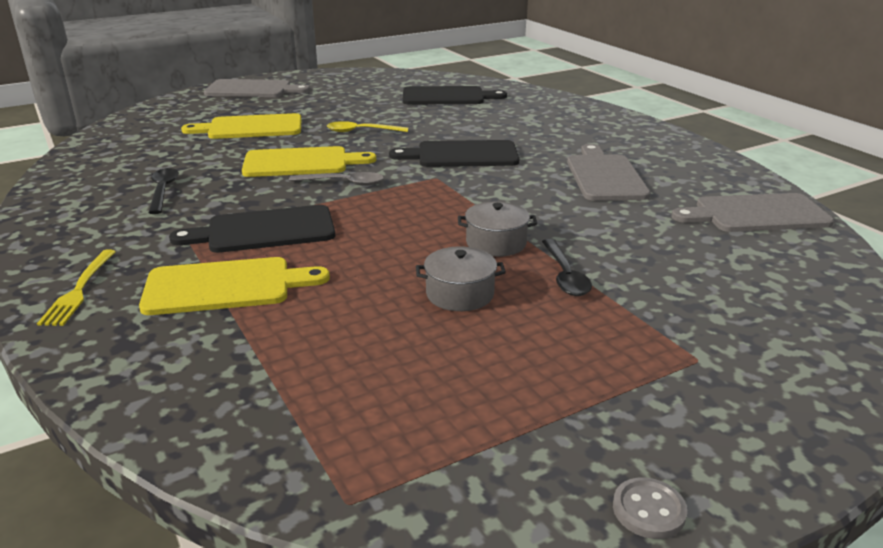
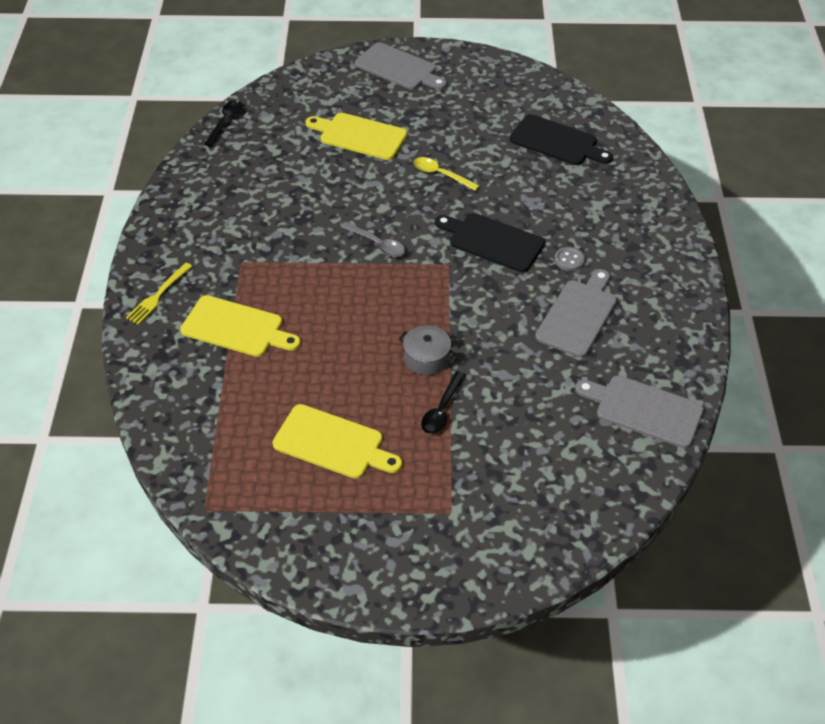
camera: 30 degrees right, 20 degrees up
black spoon [148,168,179,214] -> black spoon moved to [204,100,243,147]
black cutting board [169,205,335,253] -> none
yellow cutting board [242,146,376,177] -> yellow cutting board moved to [273,404,402,479]
grey pot [416,247,506,311] -> none
grey button [613,477,687,539] -> grey button moved to [554,247,585,271]

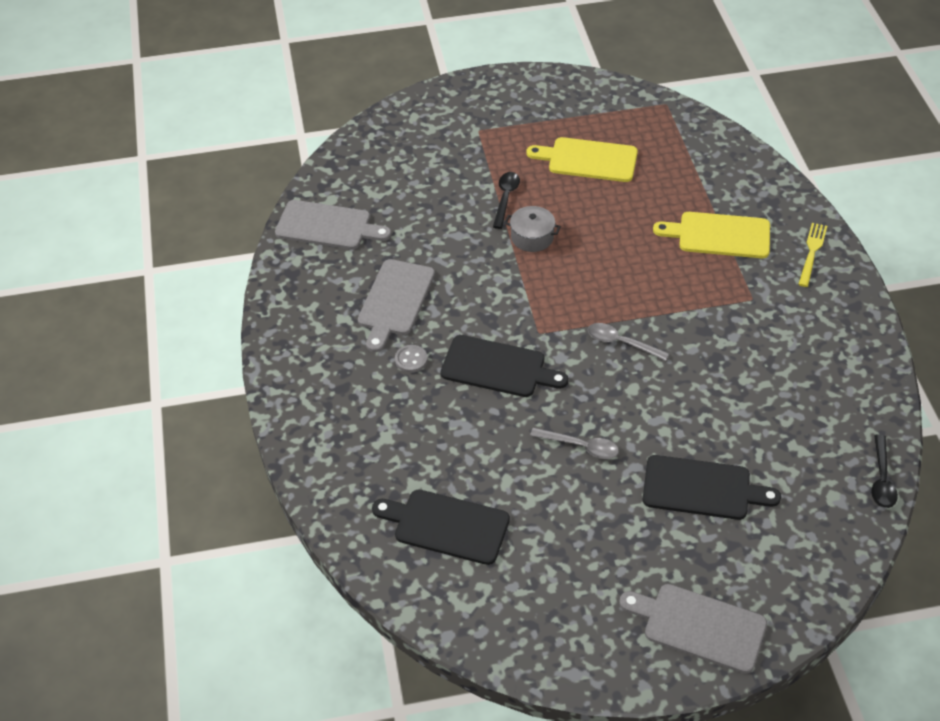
camera: 170 degrees right, 0 degrees up
yellow cutting board [305,113,407,160] -> black cutting board [643,455,781,520]
yellow spoon [414,157,480,191] -> grey spoon [530,428,619,459]

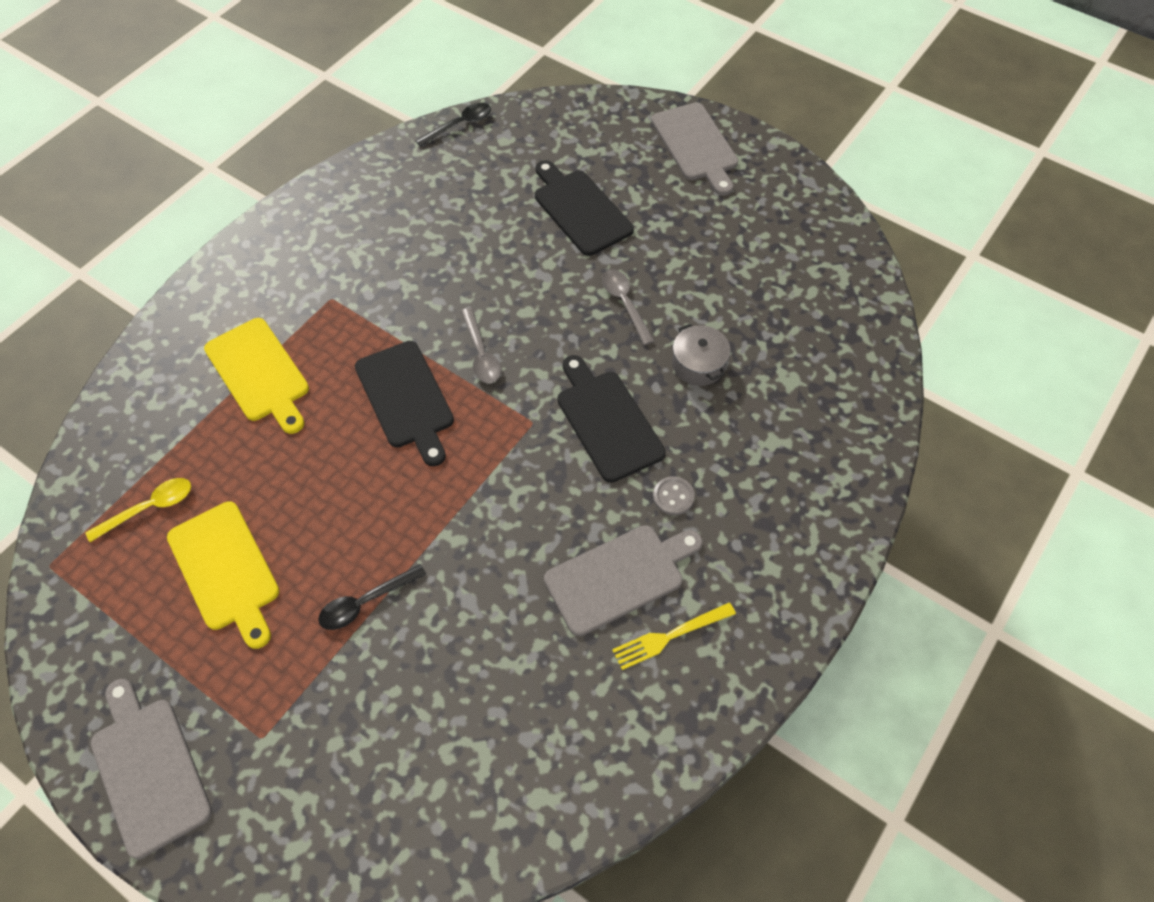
camera: 135 degrees left, 10 degrees up
grey cutting board [275,200,391,249] -> grey cutting board moved to [91,679,212,859]
black cutting board [372,490,510,565] -> black cutting board moved to [355,341,454,466]
grey pot [505,206,561,252] -> grey pot moved to [672,323,731,386]
yellow fork [798,223,827,287] -> yellow fork moved to [612,602,736,670]
none -> yellow spoon [85,478,191,542]

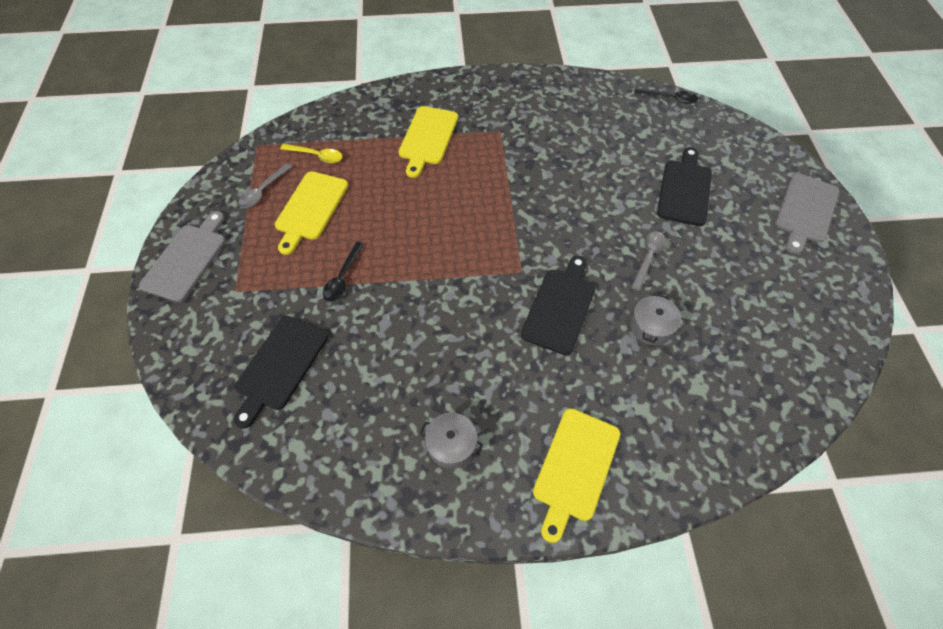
camera: 50 degrees right, 0 degrees up
black spoon [318,564,427,630] -> black spoon turned 90 degrees counterclockwise [323,242,364,302]
black cutting board [355,341,454,466] -> black cutting board moved to [234,316,328,429]
grey spoon [461,308,501,383] -> grey spoon moved to [239,163,292,208]
grey cutting board [544,525,703,636] -> none
yellow fork [612,602,736,670] -> grey pot [419,413,483,469]
grey button [653,476,695,515] -> none
none -> yellow cutting board [533,408,620,543]

